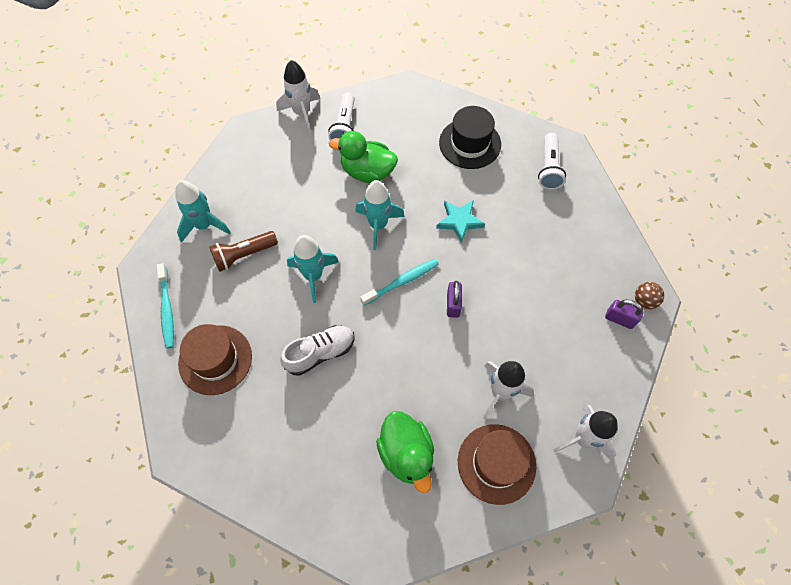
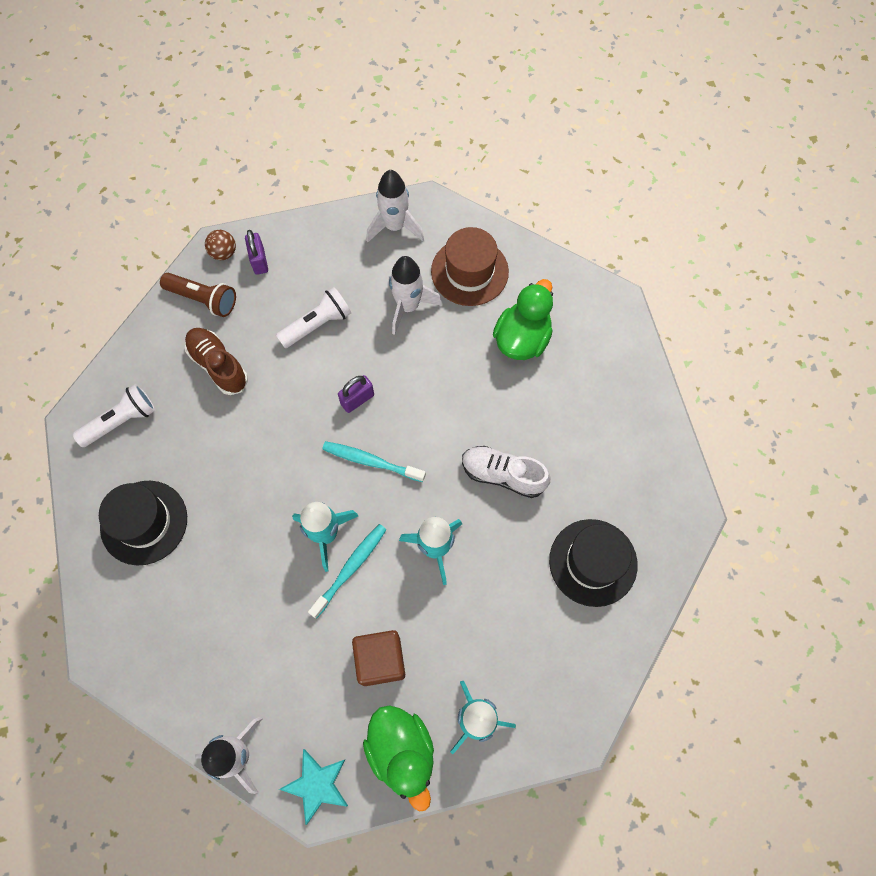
camera: 130 degrees left, 5 degrees up
turquoise toothbrush [157,263,174,349] -> turquoise toothbrush moved to [308,524,387,619]
brown hat [178,324,252,395] -> black hat [549,519,638,607]
brown flashlight [209,231,278,272] -> brown flashlight moved to [160,273,236,317]
white flashlight [328,92,355,140] -> white flashlight moved to [276,287,351,348]
green duck [329,131,398,183] -> green duck moved to [363,705,434,811]
turquoise star [436,200,485,243] -> turquoise star moved to [279,749,348,825]
none -> brown shoe [185,328,248,395]
none -> brown cube [352,630,405,686]

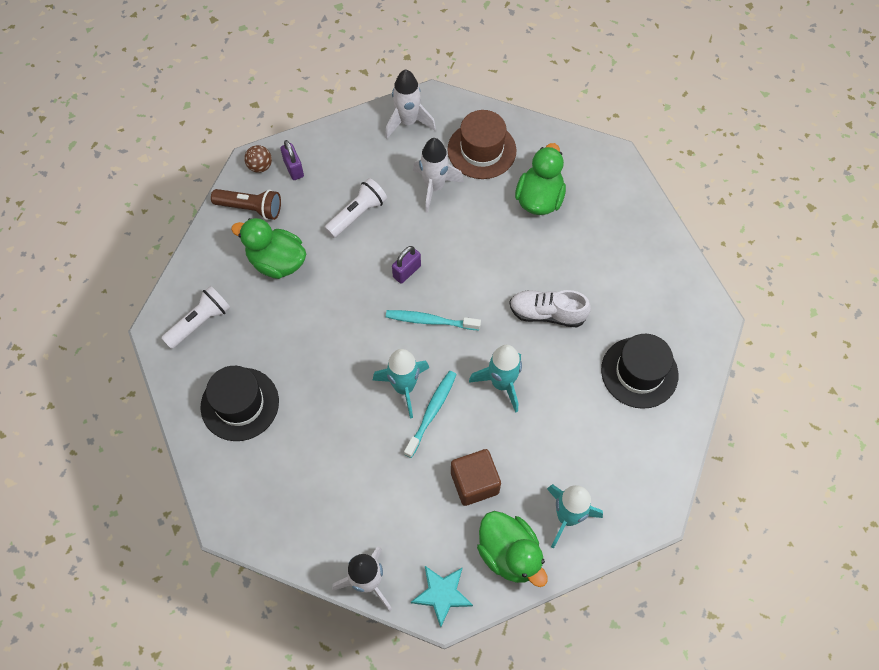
camera: 10 degrees left, 5 degrees down
brown shoe [185,328,248,395] -> green duck [231,218,306,279]

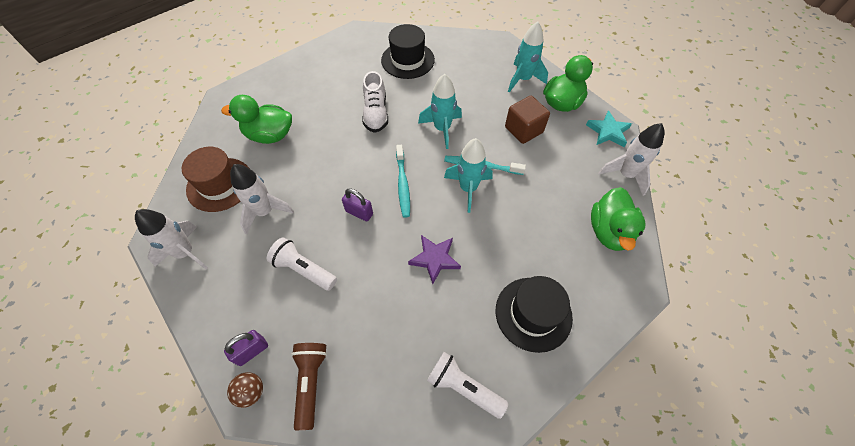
camera: 105 degrees left, 5 degrees down
green duck [231,218,306,279] -> green duck moved to [591,187,646,251]
none -> purple star [408,235,461,284]

